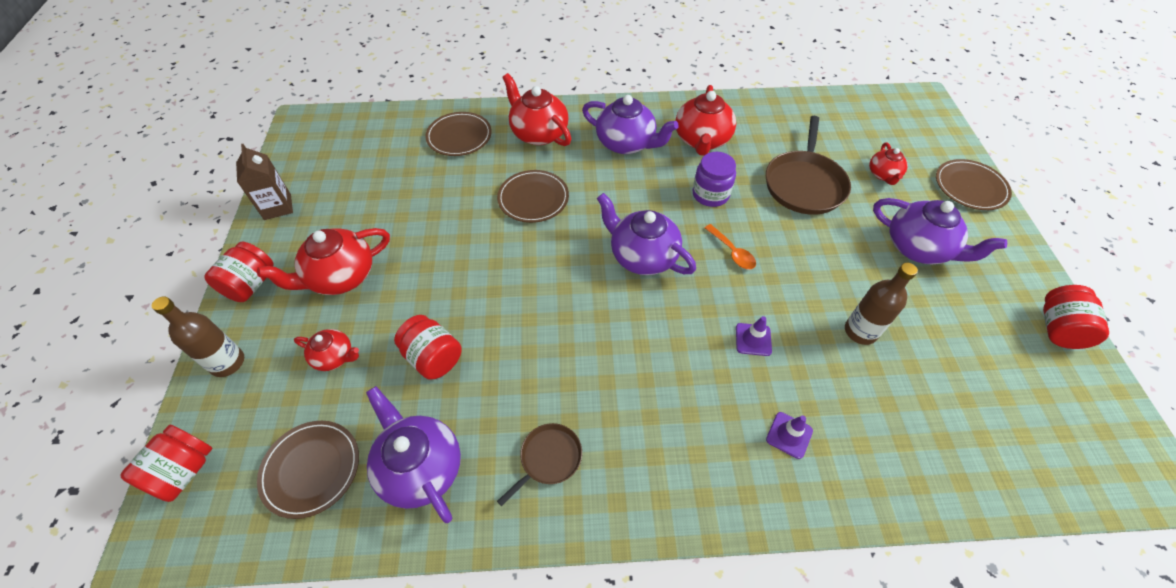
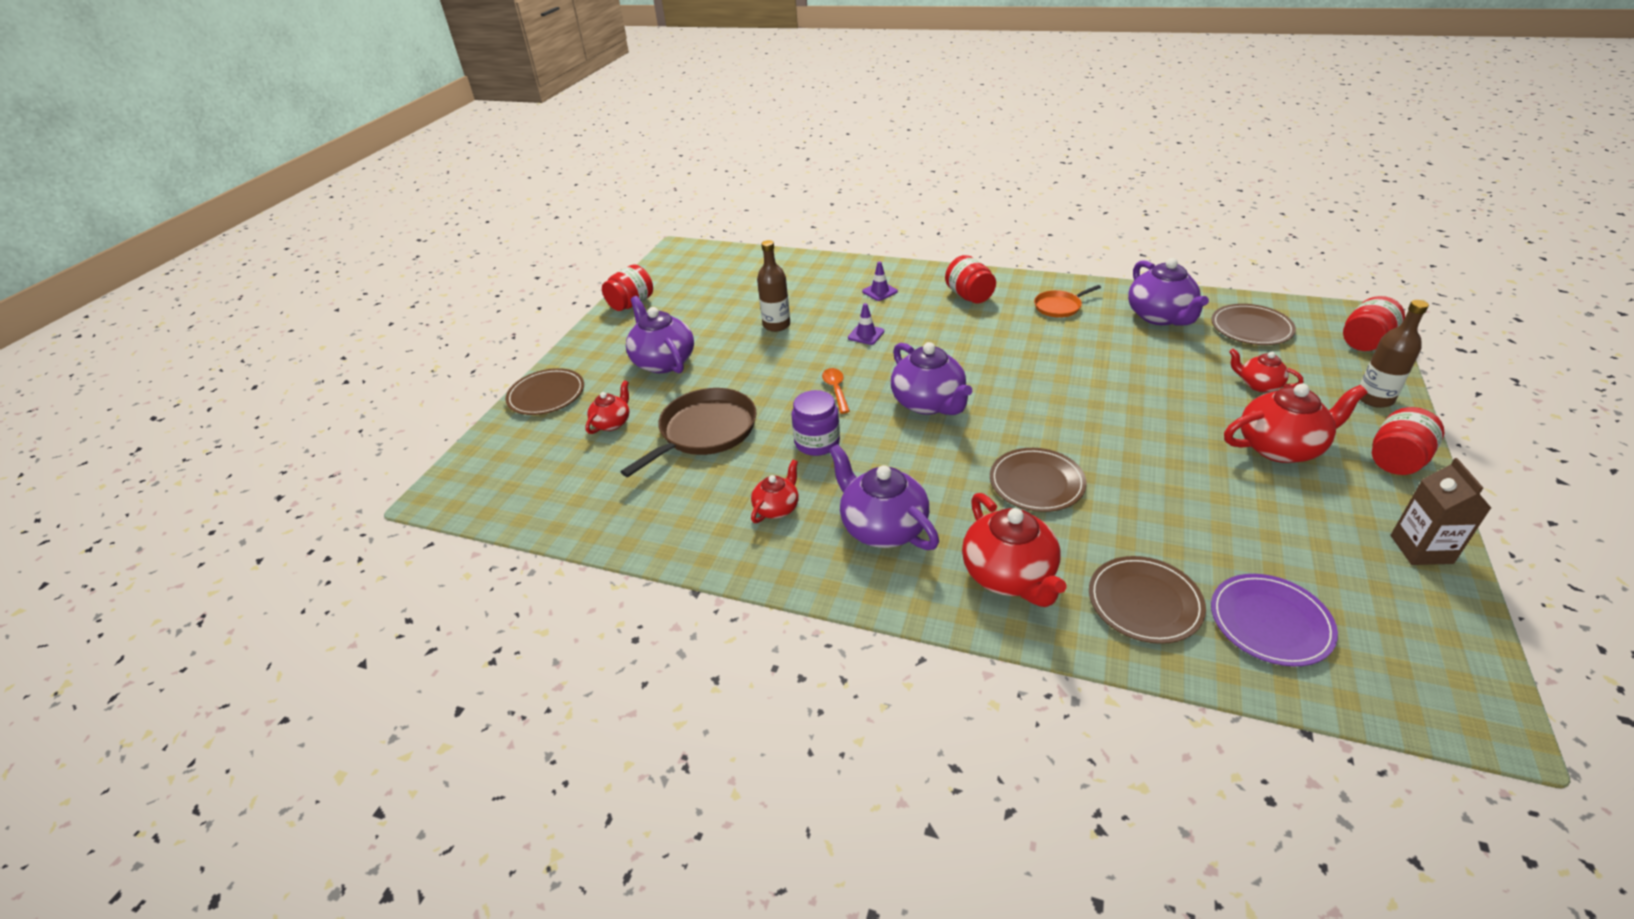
camera: 155 degrees left, 15 degrees down
red jar [394,315,462,380] -> red jar moved to [945,255,996,303]
brown pan [497,423,582,506] -> orange pan [1034,285,1101,318]
red teapot [675,85,736,156] -> red teapot [751,460,799,523], size x0.56
none -> purple plate [1211,574,1338,666]

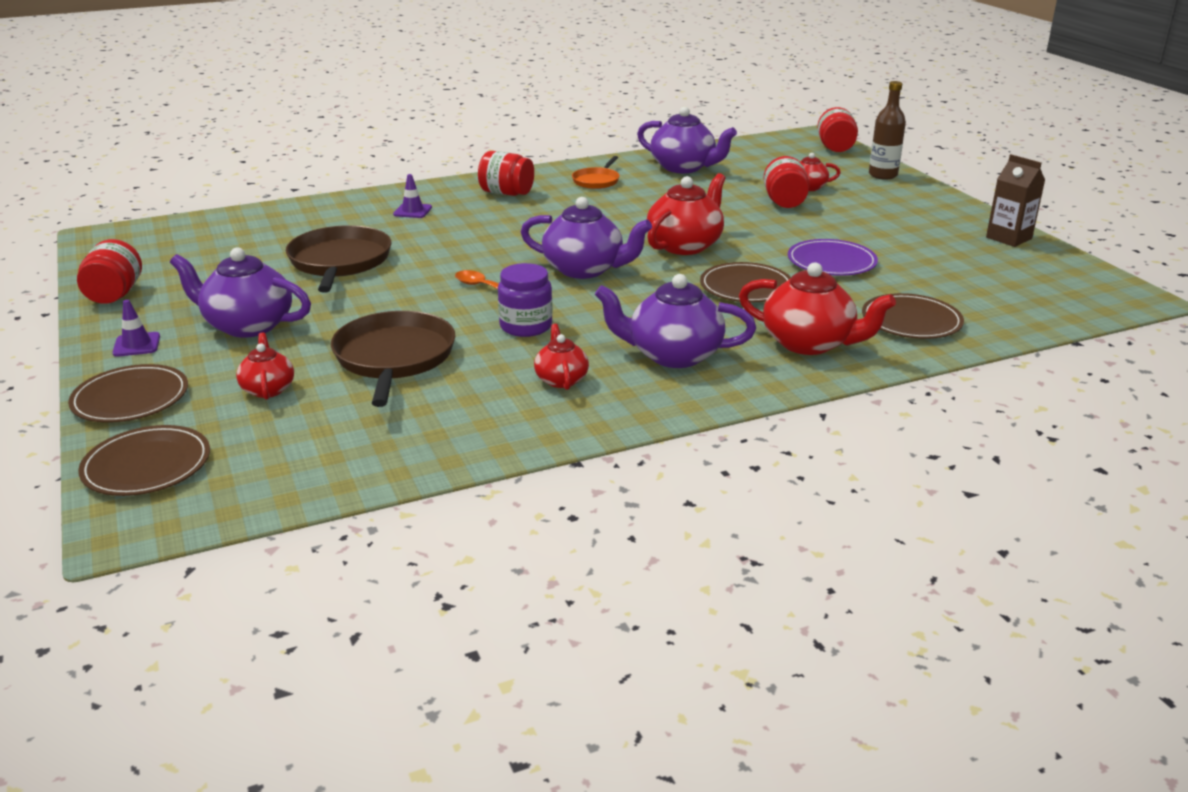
camera: 45 degrees left, 10 degrees down
brown bottle [757,240,790,332] -> brown pan [286,225,391,293]
purple traffic cone [848,303,884,345] -> purple traffic cone moved to [112,300,160,357]
brown plate [1211,304,1296,345] -> brown plate moved to [78,425,210,496]
purple plate [1211,574,1338,666] -> purple plate moved to [788,239,878,276]
red teapot [1224,383,1367,463] -> red teapot moved to [647,173,725,255]
red jar [1372,407,1445,475] -> red jar moved to [764,156,809,208]

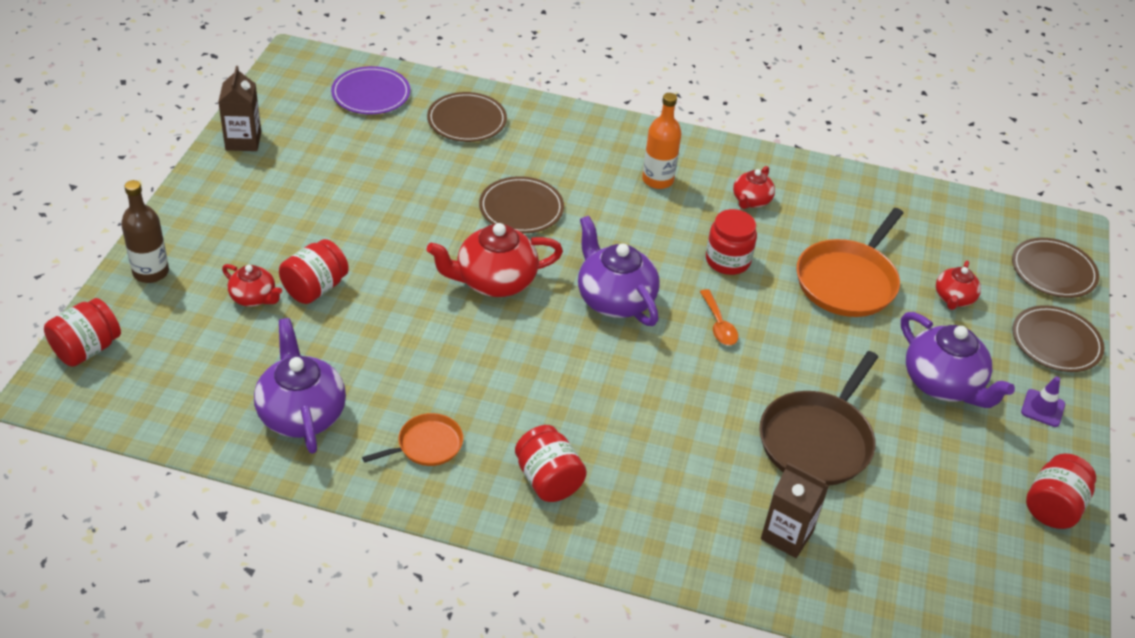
camera: 145 degrees left, 15 degrees up
brown pan [331,311,455,407] -> orange pan [797,208,903,317]
purple traffic cone [393,174,432,218] -> none
purple jar [498,263,553,337] -> red jar [706,209,757,275]
purple teapot [595,274,756,368] -> orange bottle [642,93,681,189]
red teapot [739,262,896,355] -> none
purple plate [788,239,878,276] -> purple plate moved to [331,66,410,114]
none -> brown carton [761,463,829,558]

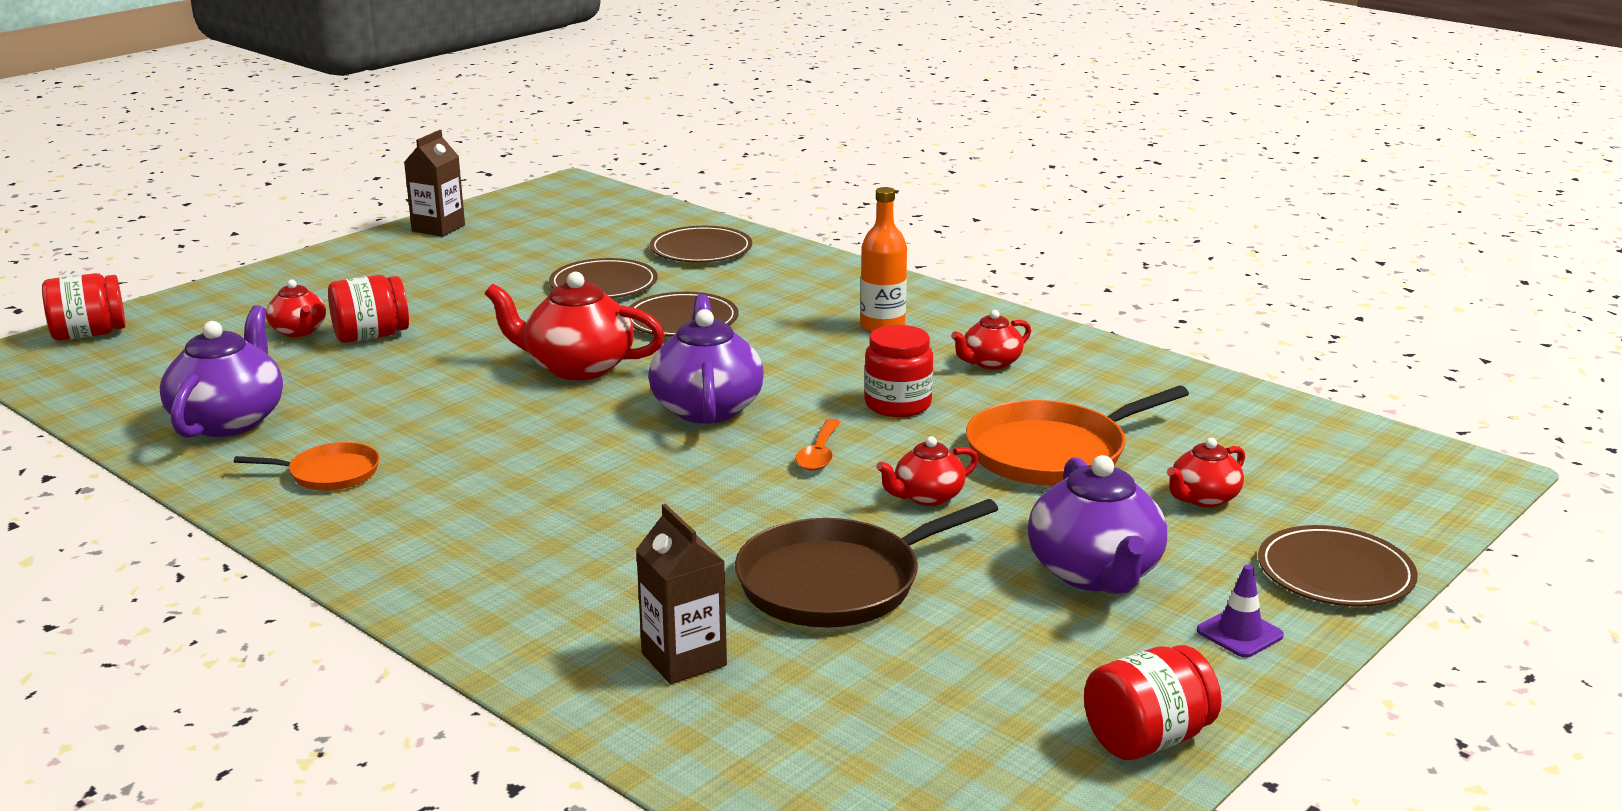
camera: 30 degrees right, 20 degrees down
brown bottle [121,180,169,283] -> none
purple plate [331,66,410,114] -> none
red jar [515,425,587,502] -> none
brown plate [1012,238,1099,298] -> brown plate moved to [549,258,658,298]
none -> red teapot [876,436,979,506]

